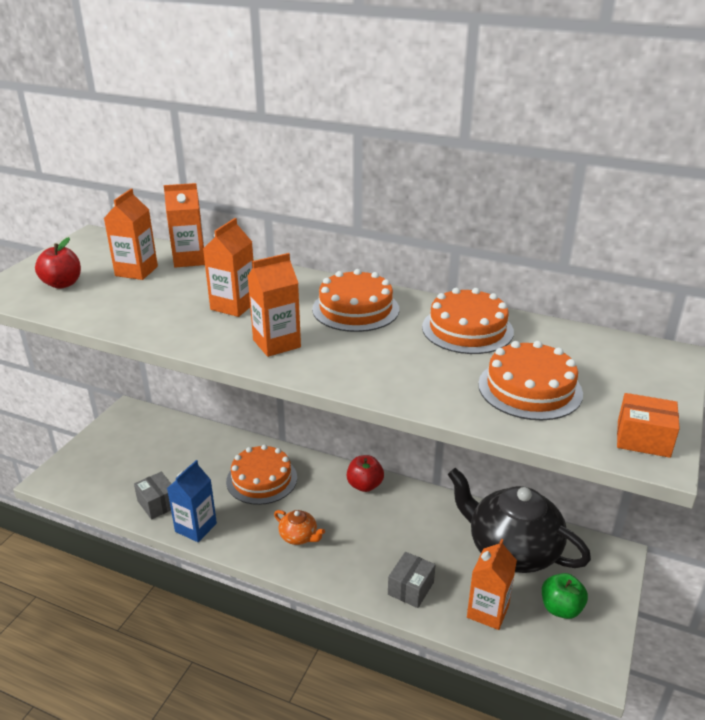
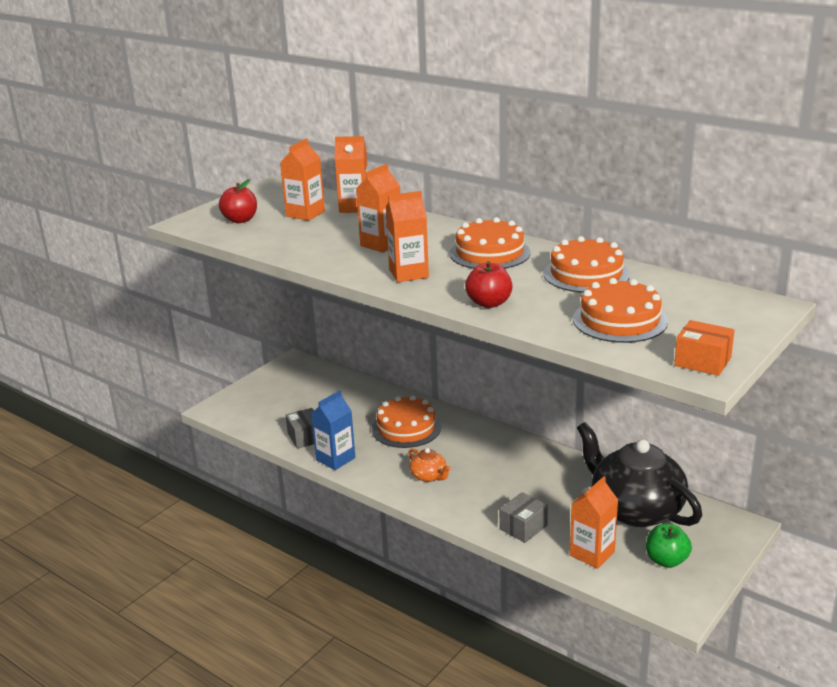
camera: 15 degrees right, 5 degrees down
red apple [347,455,384,492] -> red apple moved to [465,261,512,308]

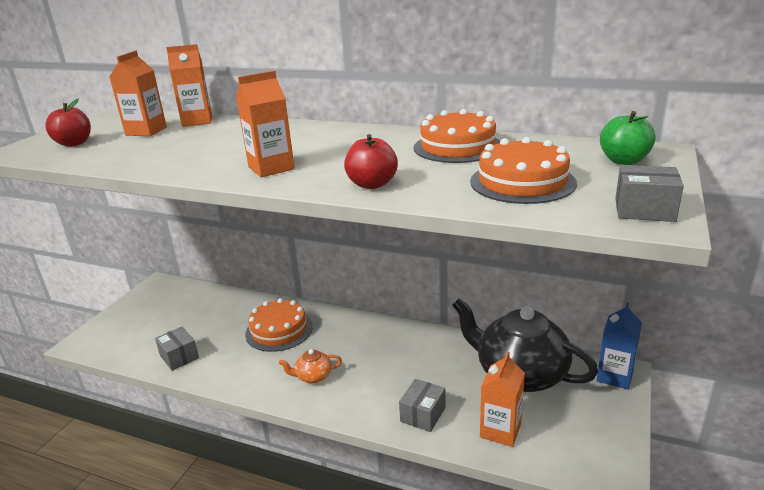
camera: 15 degrees left, 0 degrees up
blue carton [311,390,355,470] -> blue carton moved to [596,303,642,390]
orange carton [356,164,400,253] -> none
orange teapot [408,448,451,482] -> orange teapot turned 135 degrees clockwise [279,349,342,383]
orange cake [450,217,531,269] -> none
green apple [646,524,692,568] -> green apple moved to [600,111,656,165]
orange box [674,320,734,376] -> grey box [615,165,684,222]

